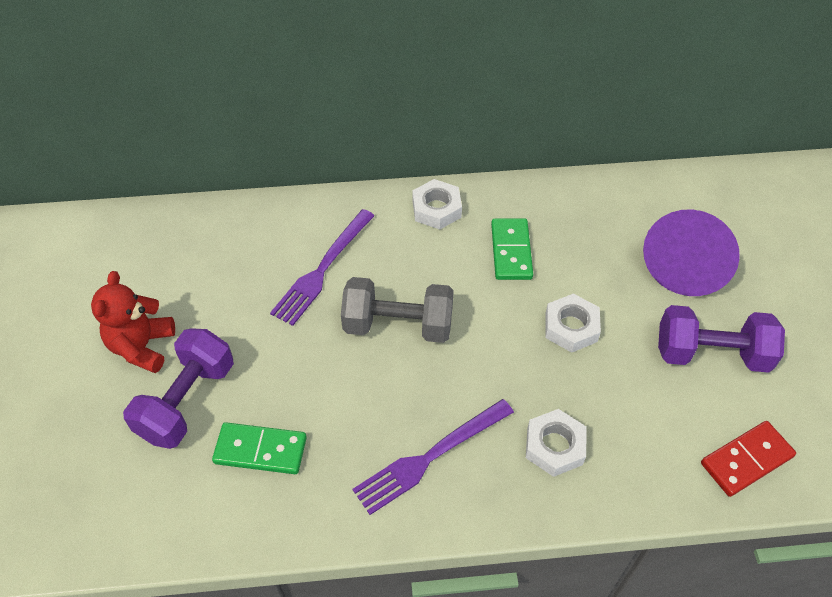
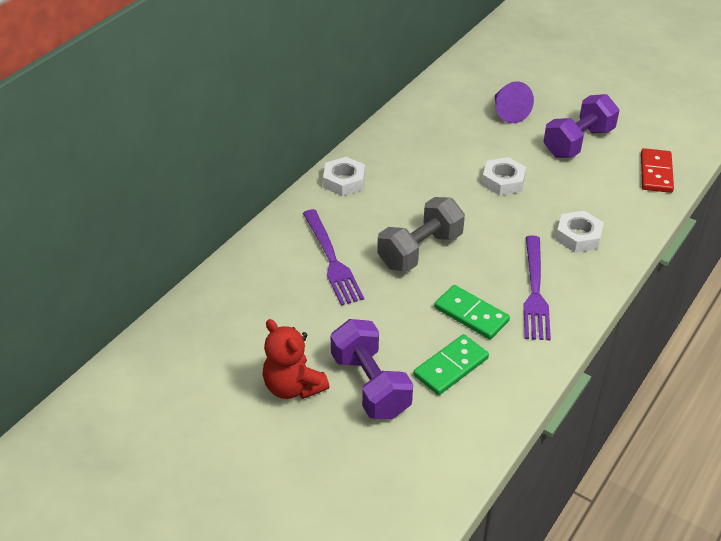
camera: 50 degrees left, 10 degrees down
green domino [491,218,533,280] -> green domino moved to [434,285,510,340]
purple cone [643,209,740,296] -> purple cone [495,81,534,123], size x0.62

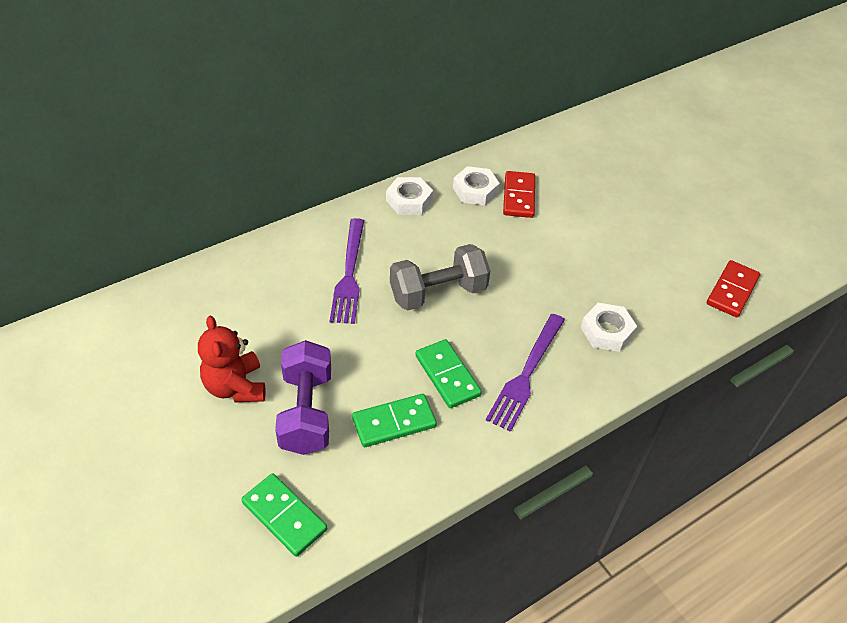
camera: 20 degrees right, 5 degrees up
white nut [482,157,526,196] -> white nut moved to [453,166,500,205]
purple cone [495,81,534,123] -> none
purple dumbbell [544,94,620,158] -> none
none -> green domino [241,473,327,557]
none -> red domino [503,171,535,218]

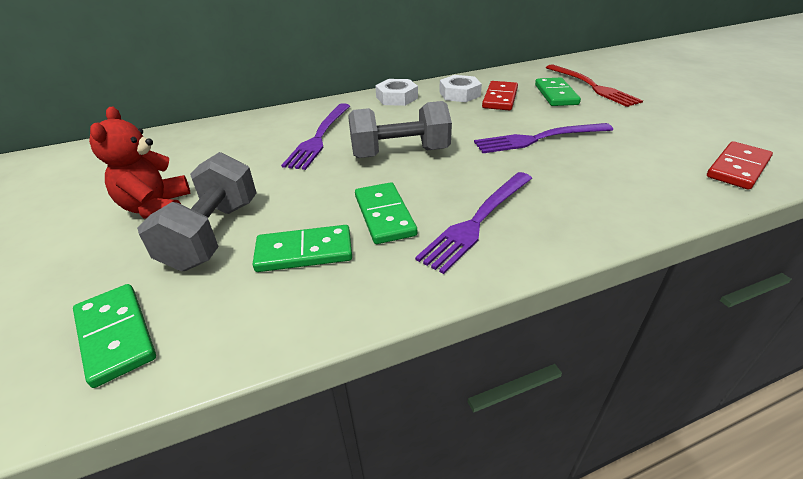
camera: 15 degrees right, 10 degrees down
purple dumbbell [275,340,331,455] -> grey dumbbell [137,152,256,271]
white nut [581,303,637,352] -> none
none -> purple fork [474,123,613,153]
none -> green domino [535,77,581,106]
none -> red fork [546,64,643,107]

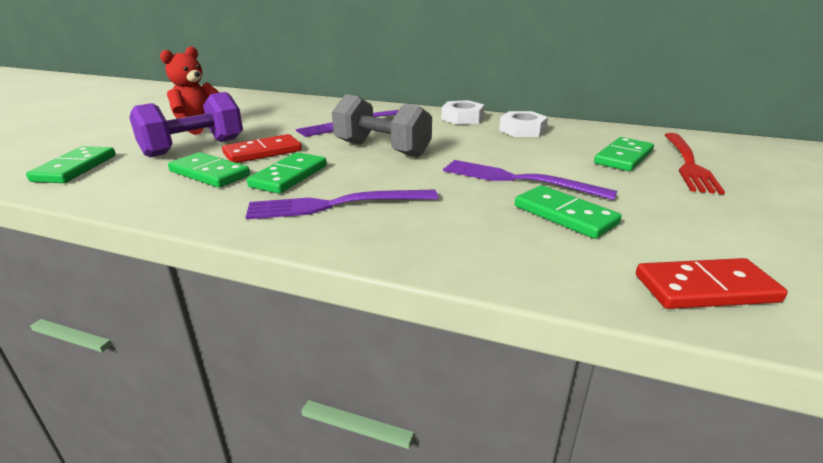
camera: 40 degrees right, 10 degrees down
grey dumbbell [137,152,256,271] -> purple dumbbell [129,92,243,157]
red domino [482,81,518,111] -> red domino moved to [222,134,302,163]
none -> green domino [515,185,622,239]

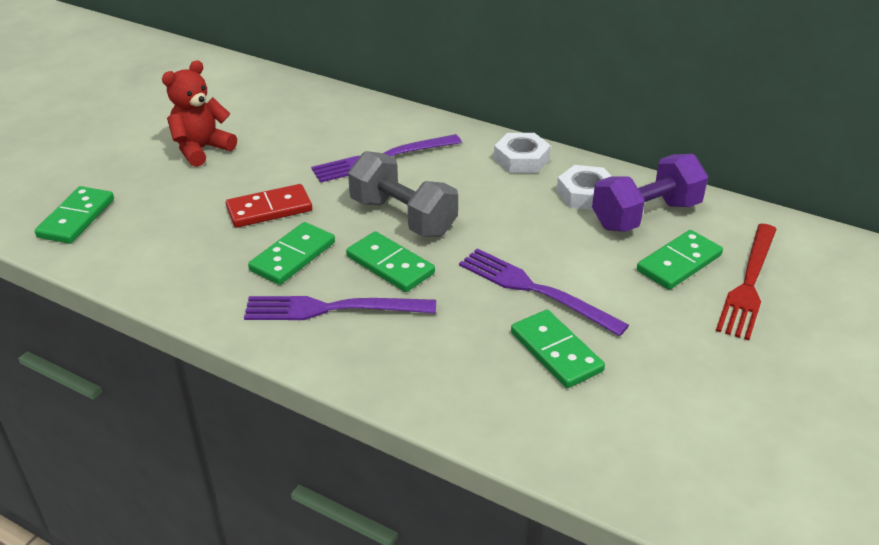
camera: 10 degrees right, 10 degrees up
purple dumbbell [129,92,243,157] -> purple dumbbell moved to [592,154,708,232]
green domino [168,152,250,188] -> green domino moved to [346,231,435,292]
red domino [636,258,788,309] -> none

